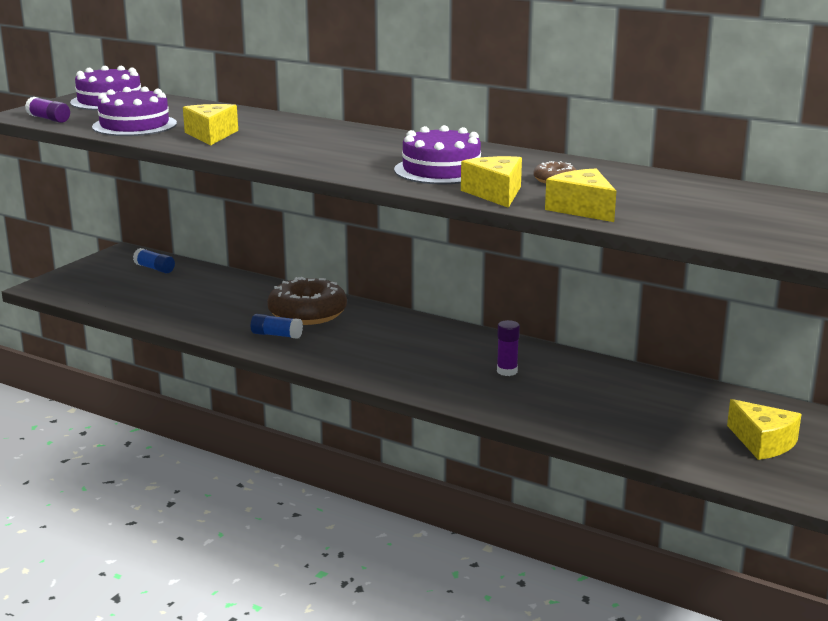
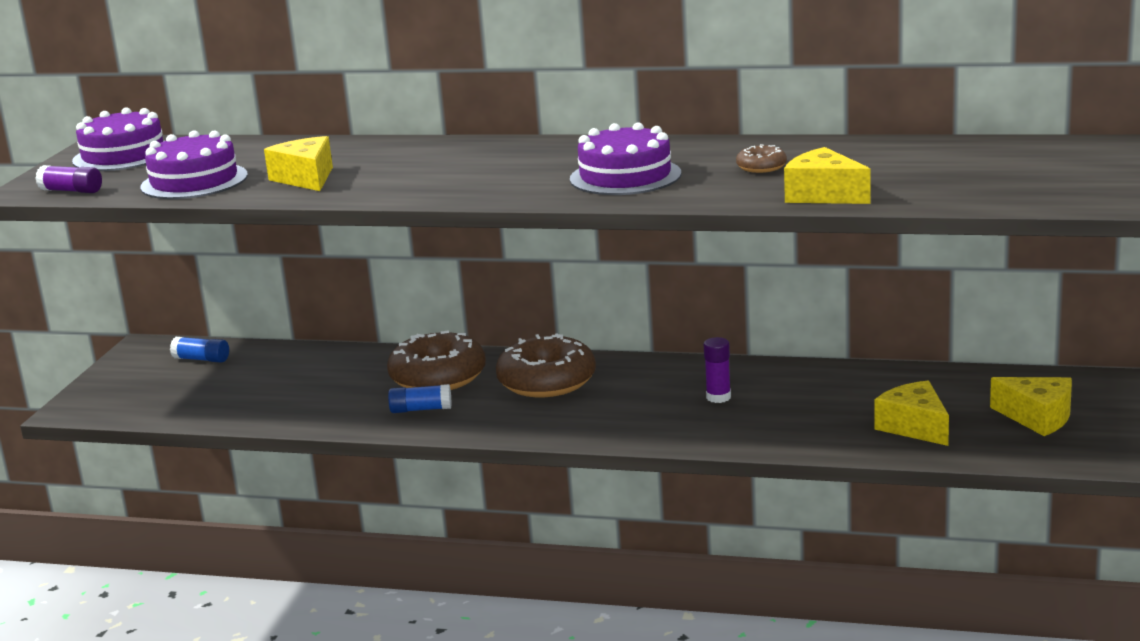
camera: 15 degrees left, 0 degrees up
yellow cheese [461,156,522,208] -> yellow cheese moved to [874,381,949,446]
none -> brown donut [496,333,596,397]

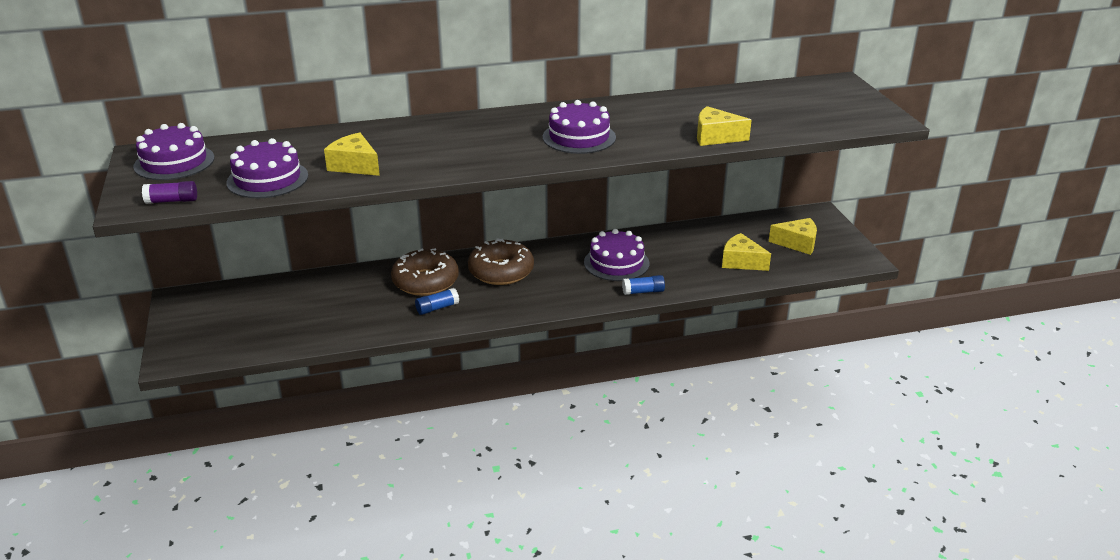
camera: 30 degrees left, 10 degrees up
blue glue stick [170,337,229,363] -> blue glue stick moved to [622,275,665,295]
purple glue stick [704,337,731,403] -> purple cake [584,229,650,281]
brown donut [736,144,787,173] -> none

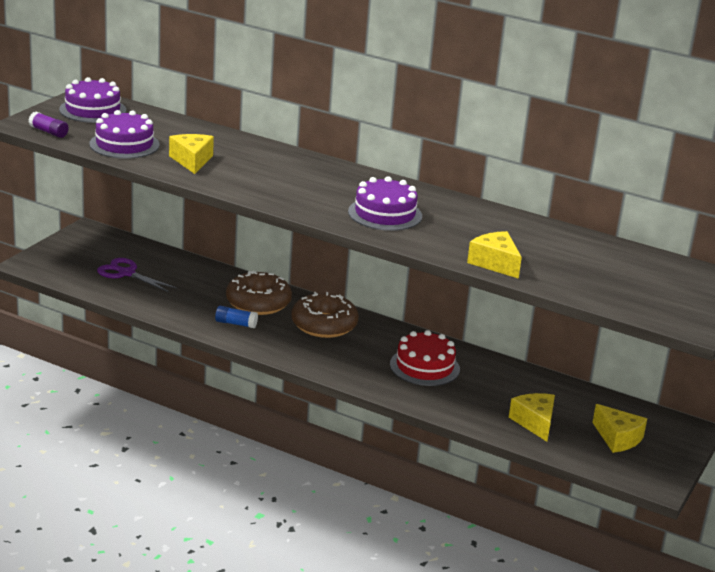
camera: 40 degrees right, 5 degrees down
purple cake [584,229,650,281] -> red cake [390,330,460,386]
blue glue stick [622,275,665,295] -> none
none -> purple scissors [97,258,177,292]

